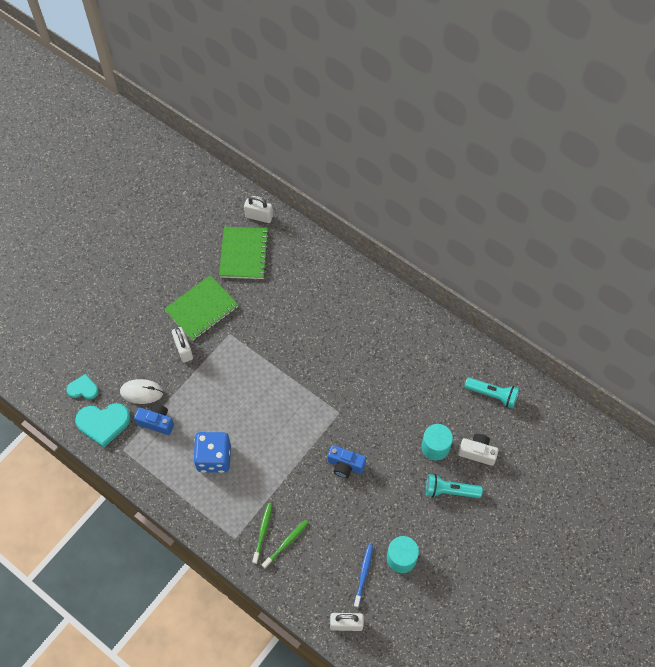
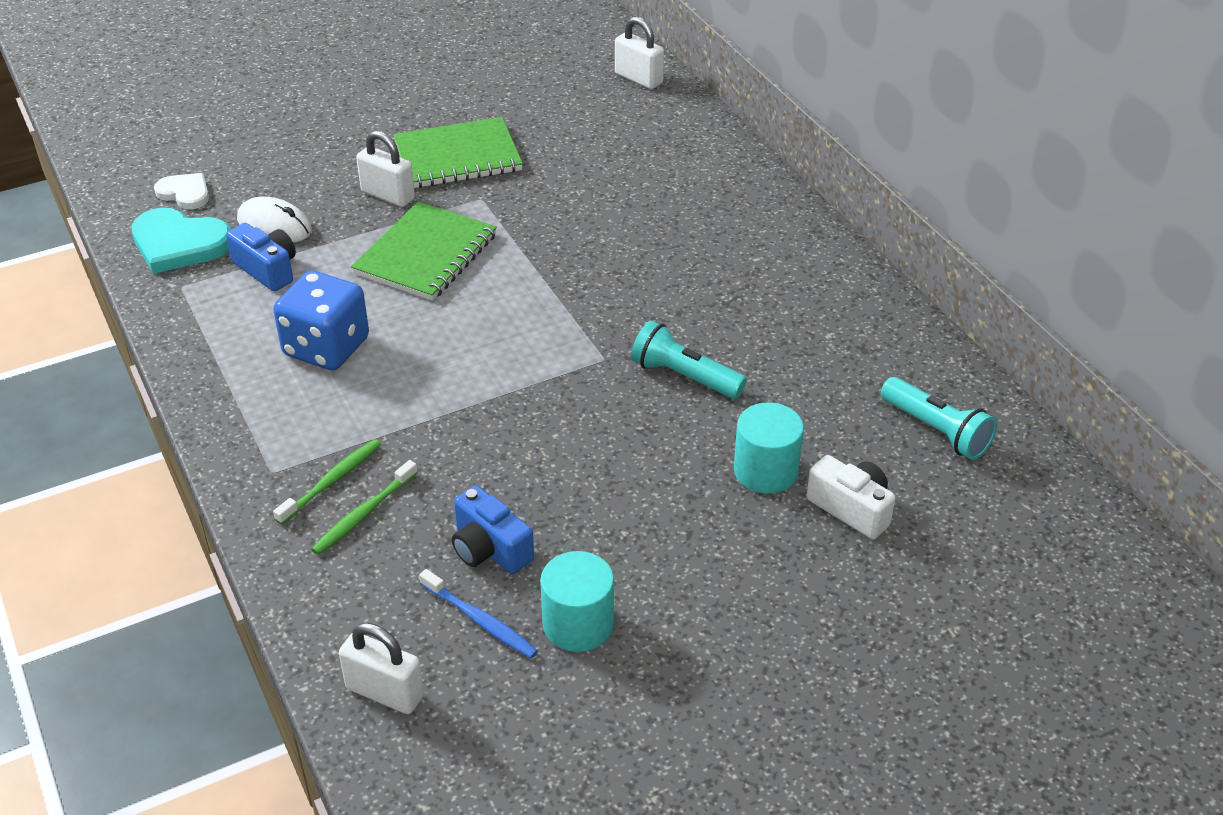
camera: 25 degrees right, 20 degrees down
turquoise heart [66,374,99,399] -> white heart [154,173,209,209]
white padlock [172,327,193,362] -> white padlock turned 60 degrees counterclockwise [356,131,415,207]
green notebook [219,227,269,279] -> green notebook moved to [351,202,497,301]
green toothbrush [262,520,308,569] -> green toothbrush turned 150 degrees clockwise [311,460,418,555]
blue camera [328,445,366,478] -> blue camera moved to [452,486,534,574]
blue toothbrush [354,544,373,608] -> blue toothbrush turned 90 degrees clockwise [419,569,538,658]
turquoise flashlight [426,474,483,498] -> turquoise flashlight moved to [631,320,747,399]

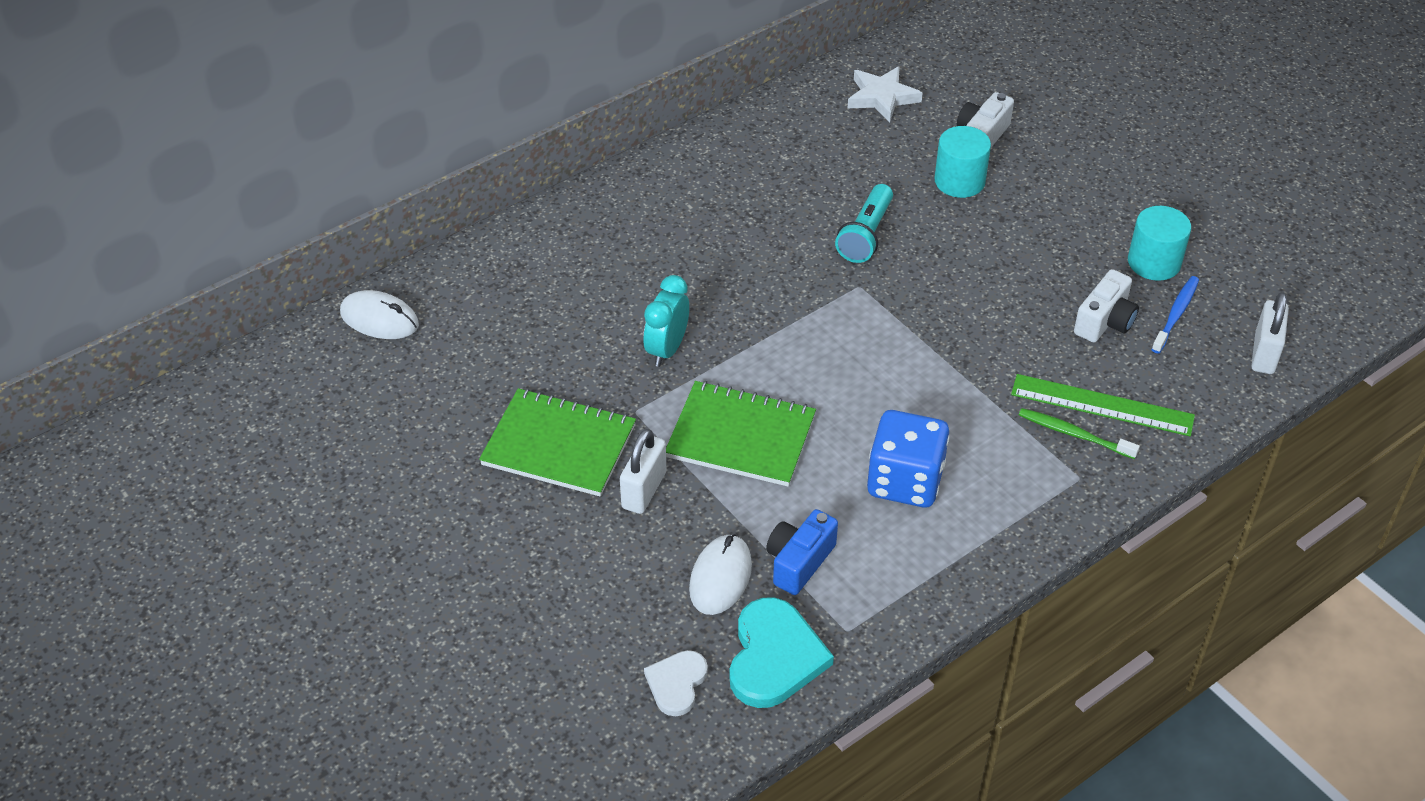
camera: 100 degrees left, 5 degrees up
green toothbrush [311,460,418,555] -> green ruler [1011,374,1195,436]
green notebook [394,117,523,188] -> green notebook turned 45 degrees counterclockwise [479,388,636,496]
blue camera [452,486,534,574] -> white camera [1074,269,1139,343]
white padlock [615,17,664,89] -> white mouse [340,290,419,339]
turquoise flashlight [881,377,997,460] -> white star [848,66,923,122]
none -> turquoise clock [643,275,689,367]

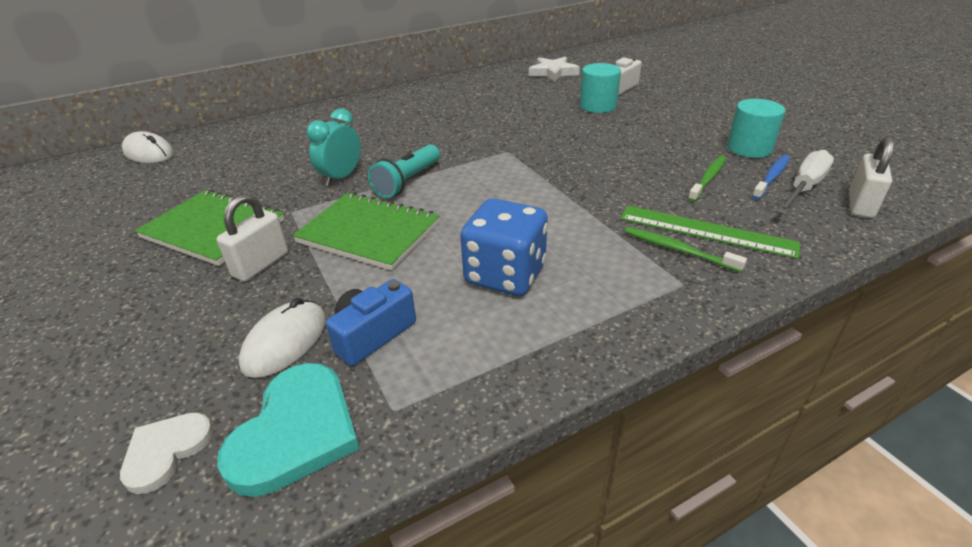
camera: 10 degrees right, 10 degrees down
turquoise flashlight [835,184,893,263] -> turquoise flashlight moved to [368,144,440,198]
white camera [1074,269,1139,343] -> green toothbrush [688,155,726,202]
none -> white screwdriver [777,150,834,214]

